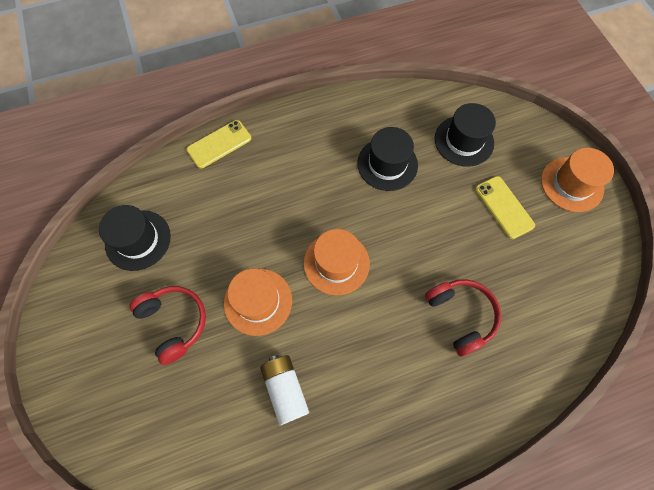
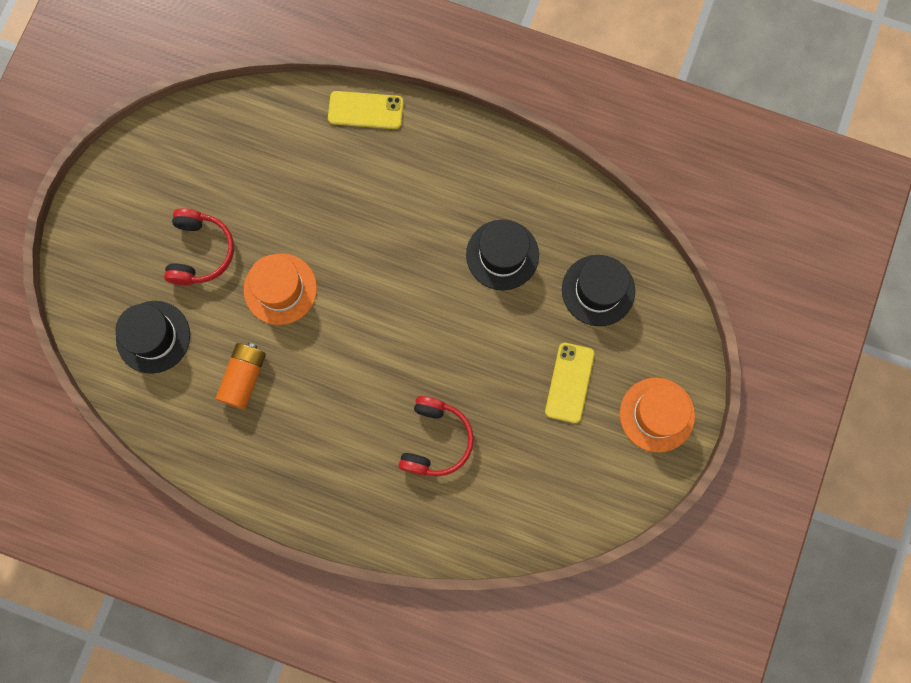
camera: 40 degrees right, 10 degrees up
black hat [99,205,171,271] -> black hat moved to [116,301,190,374]
white battery [260,355,309,425] -> orange battery [215,343,266,409]
orange hat [304,229,370,296] -> none

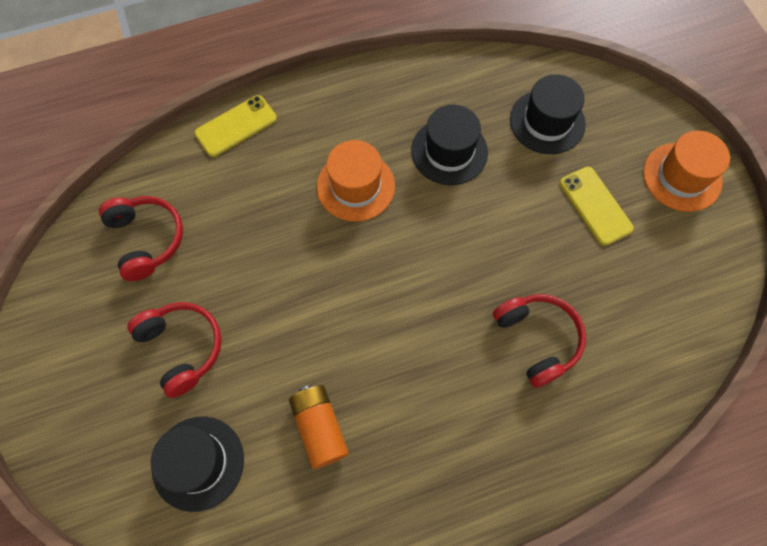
camera: 40 degrees left, 10 degrees down
orange hat [243,253,317,325] -> orange hat moved to [317,140,395,222]
none -> red headphones [99,196,183,281]

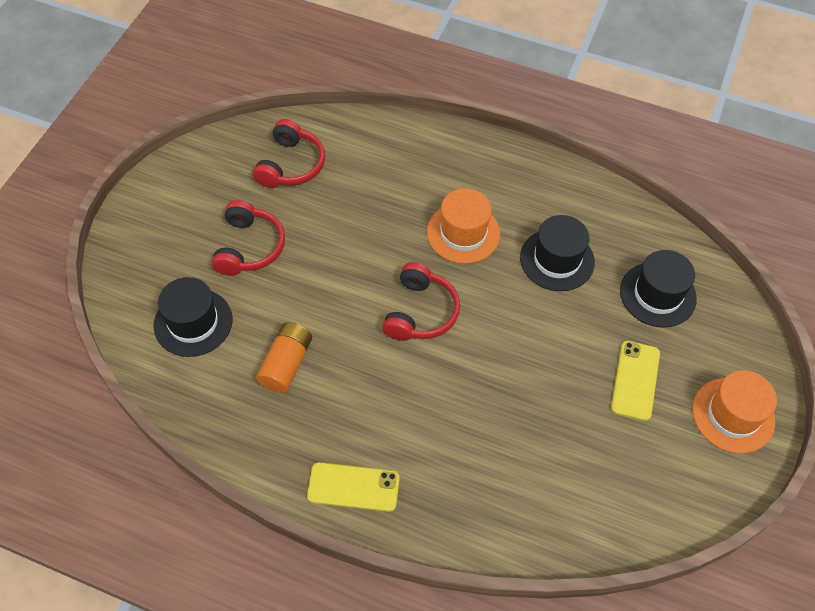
camera: 40 degrees right, 10 degrees down
yellow phone [194,95,277,157] -> yellow phone moved to [307,462,400,512]
red headphones [493,294,586,388] -> red headphones moved to [382,262,460,341]

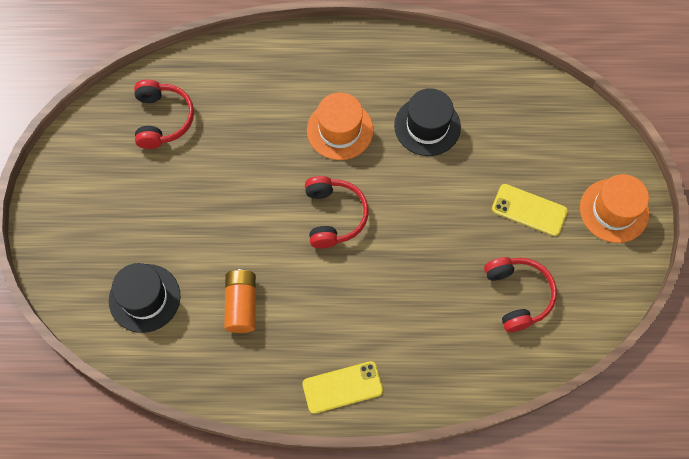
camera: 20 degrees left, 10 degrees up
red headphones [212,200,285,276] -> red headphones moved to [484,257,557,332]
yellow phone [611,341,660,421] -> yellow phone turned 60 degrees counterclockwise [492,184,568,236]
black hat [620,250,697,328] -> none

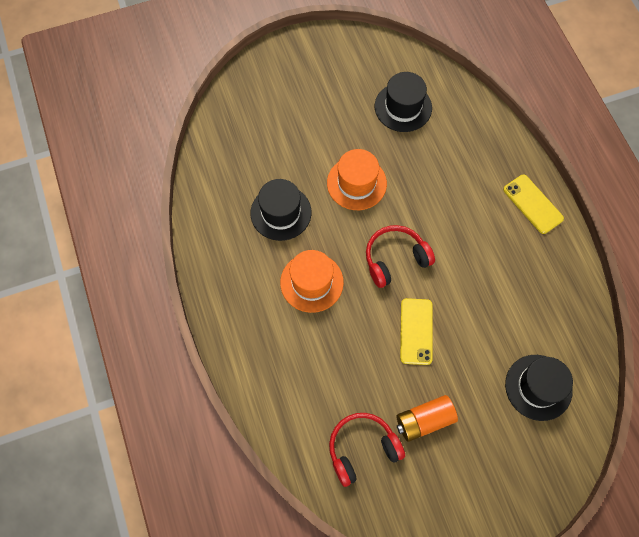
camera: 110 degrees left, 0 degrees up
orange battery [224,269,256,333] -> orange battery moved to [397,395,458,442]
red headphones [484,257,557,332] -> black hat [375,72,432,132]
yellow phone [492,184,568,236] -> yellow phone moved to [400,298,433,365]
orange hat [580,174,649,243] -> orange hat moved to [327,149,387,210]

